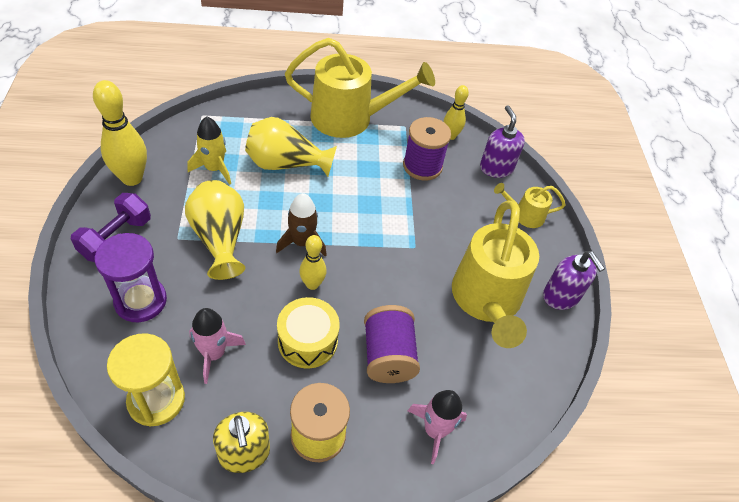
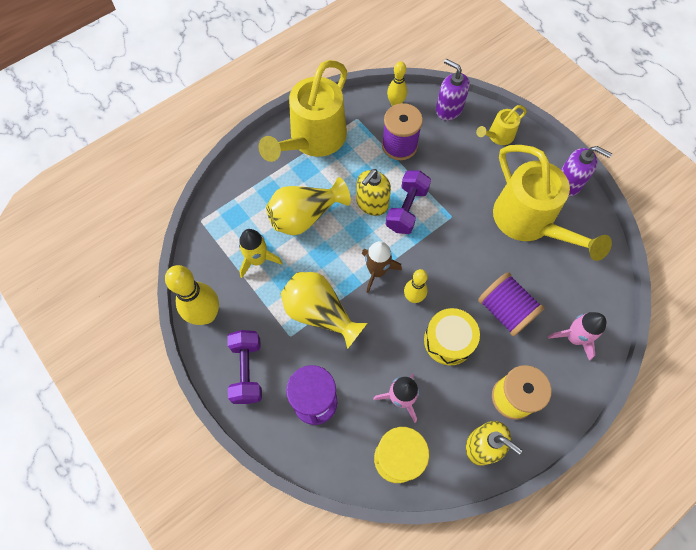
camera: 30 degrees left, 15 degrees up
yellow watering can [285,38,435,138] -> yellow watering can turned 150 degrees clockwise [258,60,347,162]
none -> yellow soap dispenser [356,169,391,216]
none -> purple dumbbell [386,170,431,234]

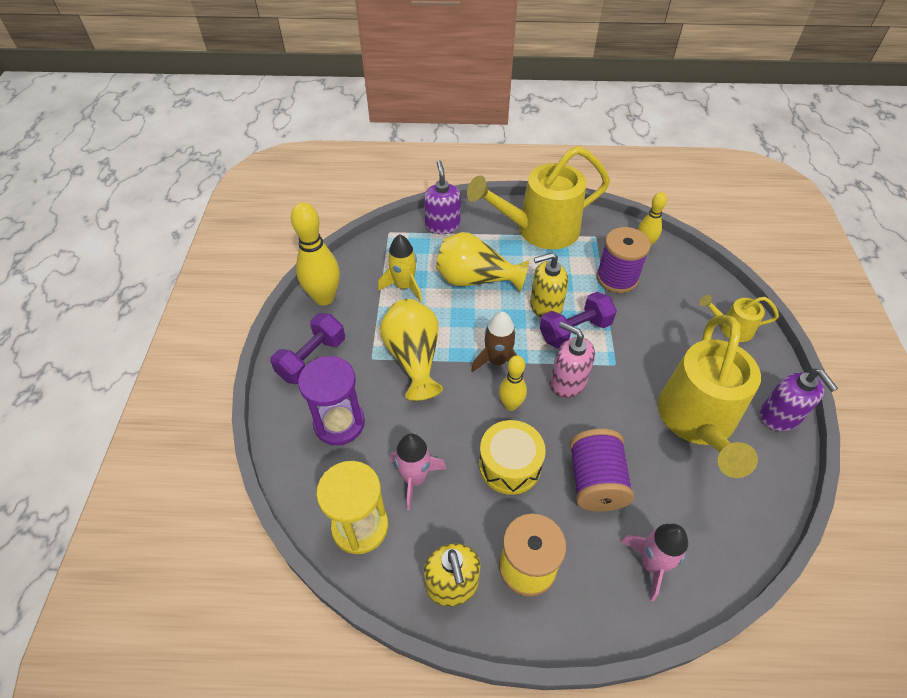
camera: 40 degrees right, 15 degrees down
purple soap dispenser [436,59,470,121] -> purple soap dispenser moved to [424,161,461,234]
none -> pink soap dispenser [550,321,595,398]

